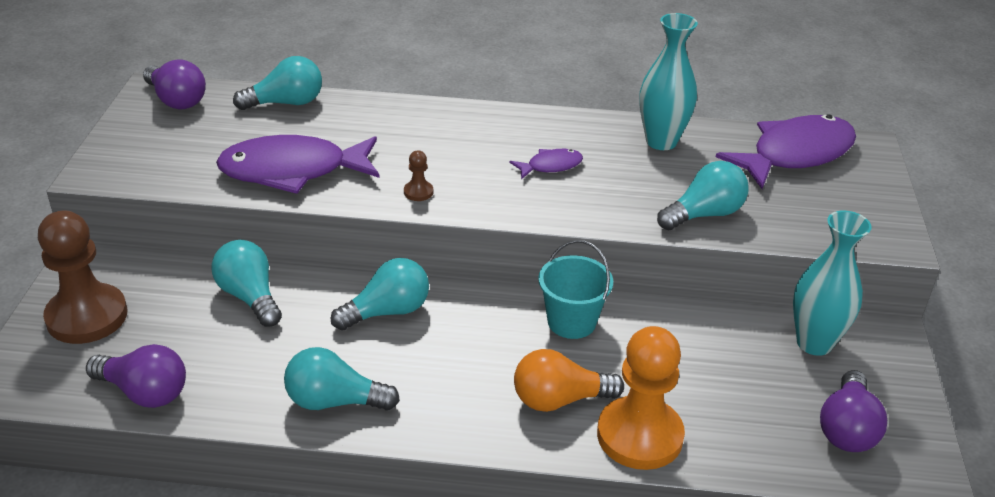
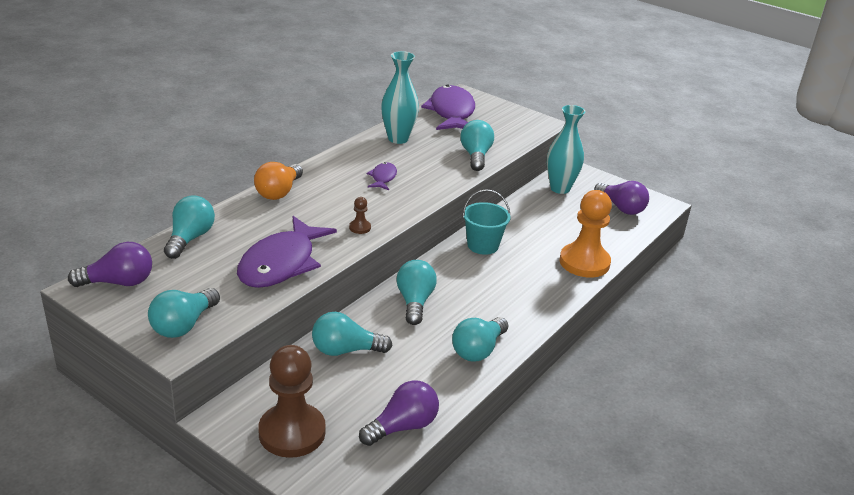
camera: 60 degrees left, 5 degrees down
orange light bulb [514,349,624,412] -> orange light bulb moved to [254,162,303,200]
none -> turquoise light bulb [148,288,220,338]

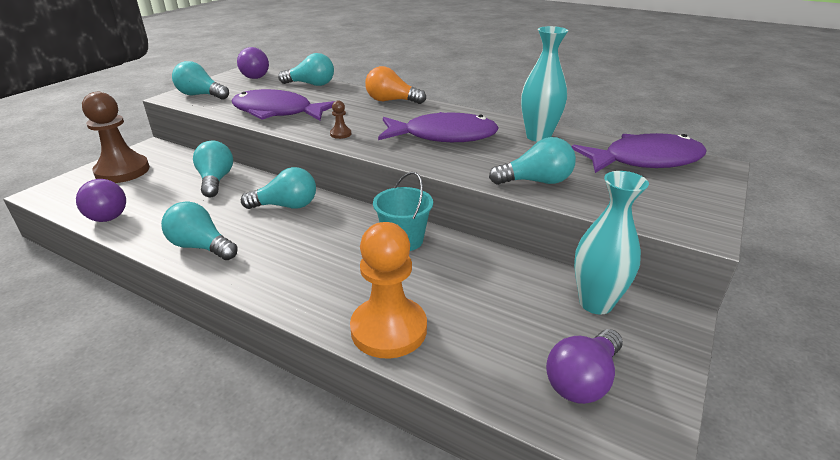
camera: 85 degrees right, 0 degrees up
purple fish [367,162,397,190] -> purple fish [378,112,499,142], size x2.15

